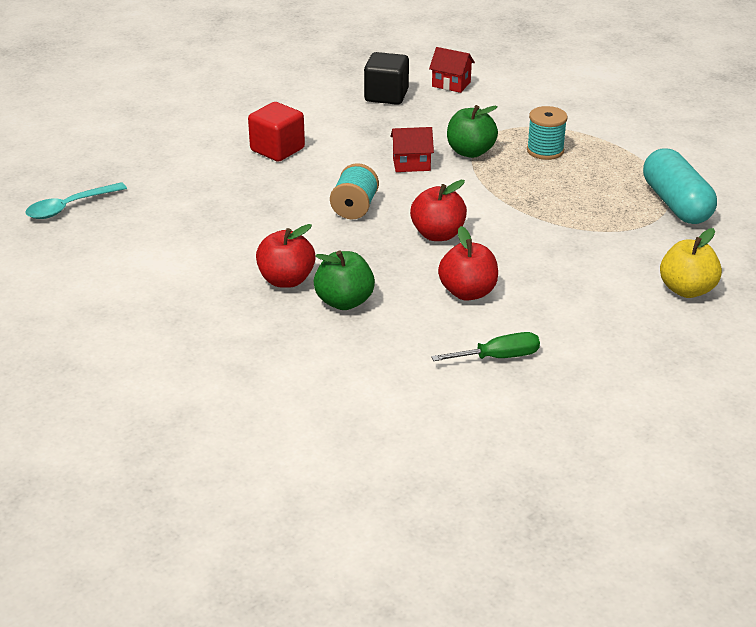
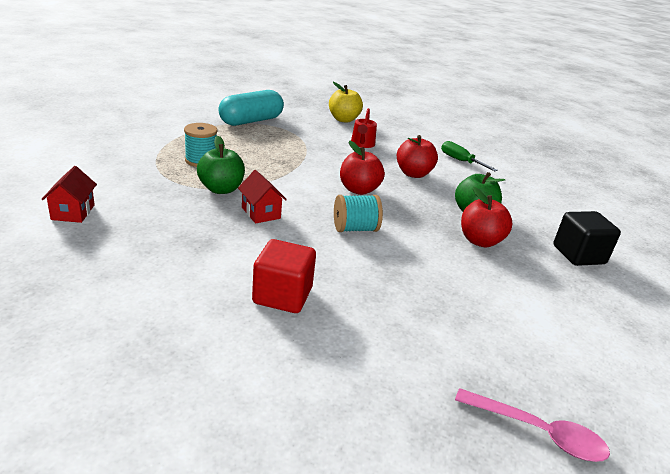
camera: 120 degrees left, 5 degrees down
turquoise spoon [25,182,127,219] -> pink spoon [455,388,610,462]
black cube [364,52,409,105] -> black cube moved to [554,211,621,266]
none -> red watering can [351,108,377,148]

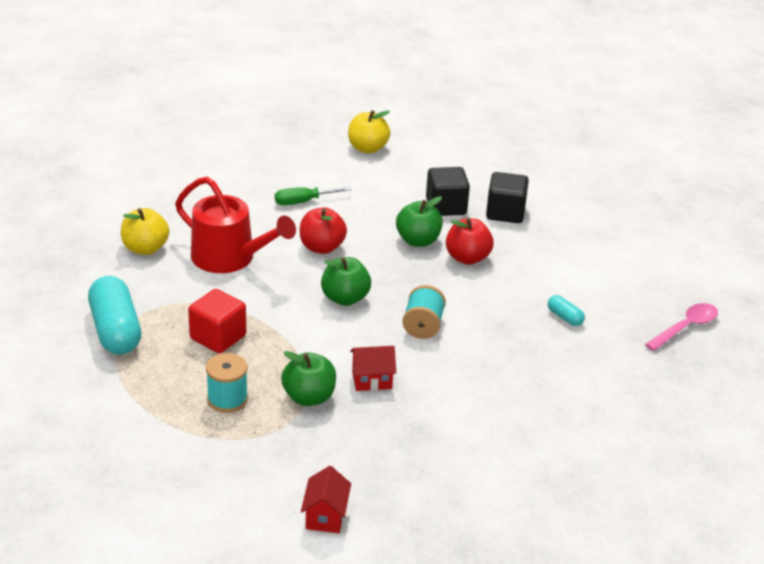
camera: 65 degrees left, 5 degrees up
red house [41,166,97,223] -> red house turned 75 degrees clockwise [301,466,351,533]
red cube [252,239,316,313] -> red cube moved to [188,289,246,353]
red apple [340,140,385,195] -> green apple [321,257,371,306]
red watering can [351,108,377,148] -> red watering can [175,177,296,273], size x1.95
none -> yellow apple [348,110,390,153]
none -> black cube [426,167,470,216]
none -> turquoise capsule [548,295,585,326]

